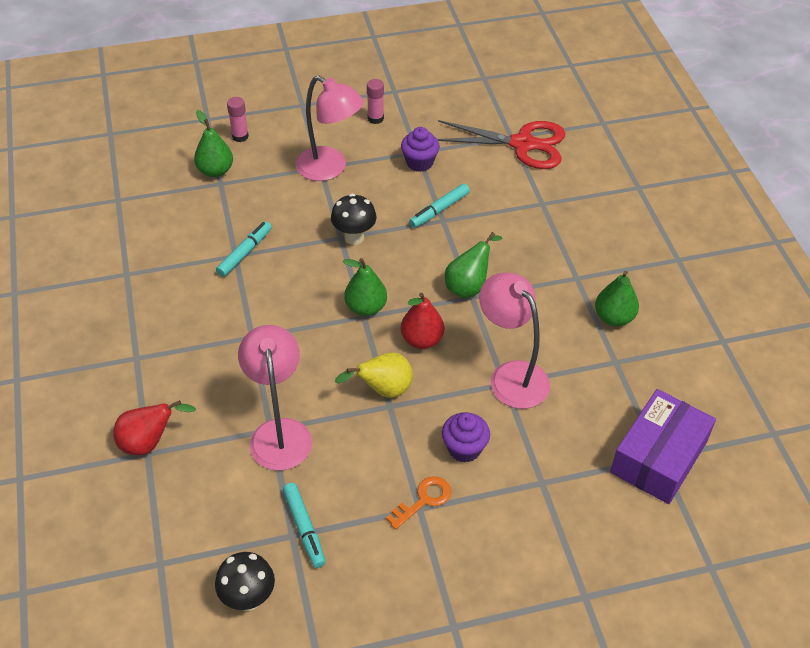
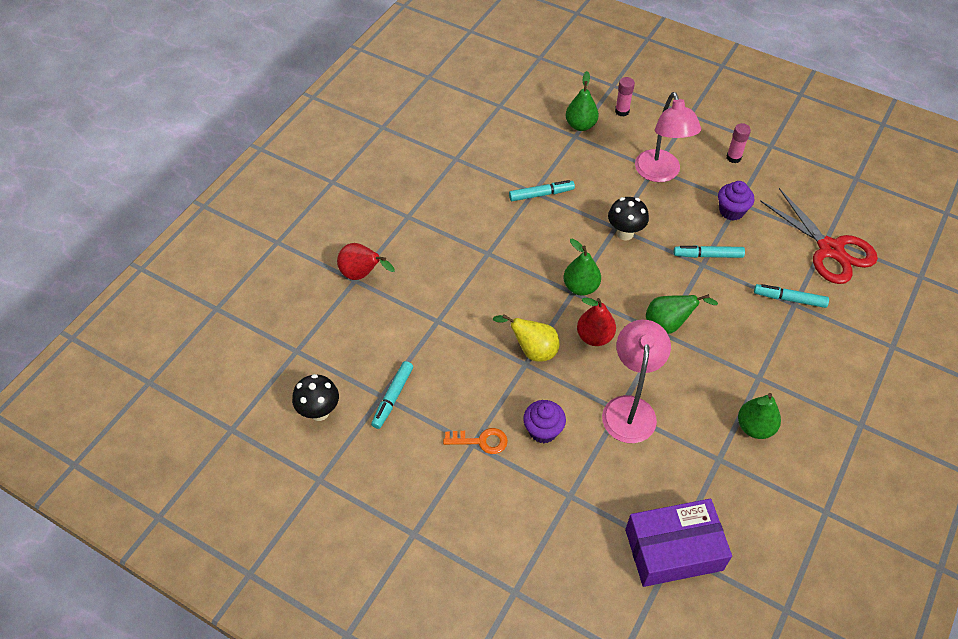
camera: 45 degrees right, 5 degrees up
pink lamp [238,325,312,470] -> none
none -> turquoise marker [754,284,829,308]

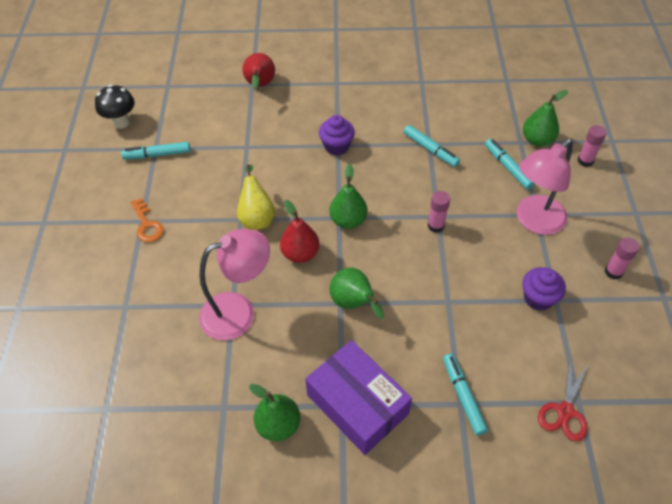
camera: 60 degrees right, 0 degrees up
purple cupcake [523,400,566,443] -> purple cupcake moved to [319,115,355,156]
black mushroom [608,197,649,241] -> pink glue stick [428,191,450,233]
purple box [625,499,732,587] -> purple box moved to [305,340,412,455]
turquoise marker [673,245,745,258] -> turquoise marker moved to [485,139,535,190]
red scissors [760,188,878,284] -> red scissors [538,356,589,442], size x0.57

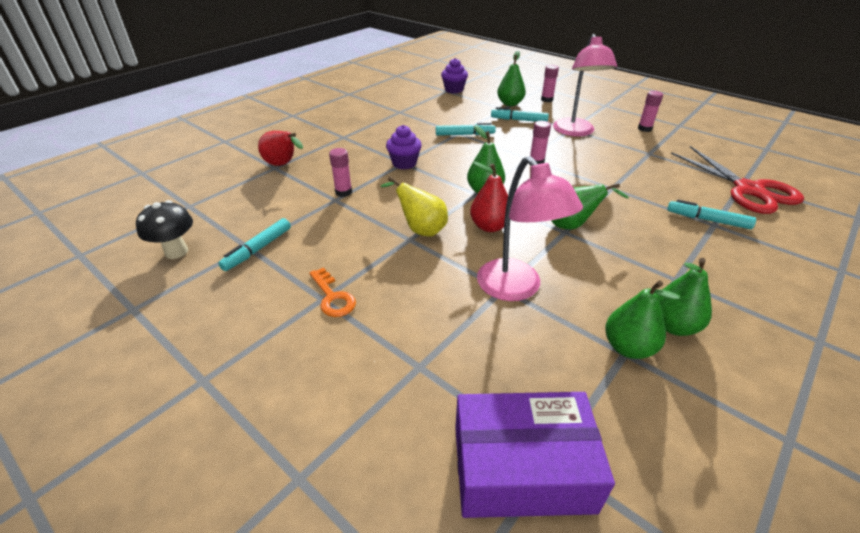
camera: 50 degrees left, 15 degrees down
orange key [131,198,164,242] -> orange key turned 45 degrees clockwise [309,267,356,317]
pink lamp [199,229,270,340] -> pink lamp turned 135 degrees clockwise [477,156,583,301]
purple box [305,340,412,455] -> purple box moved to [455,392,615,518]
purple cupcake [522,267,566,311] -> purple cupcake moved to [441,58,468,93]
red scissors [538,356,589,442] -> red scissors [671,146,804,214], size x1.76
none -> pink glue stick [329,148,352,197]
none -> green pear [605,281,680,359]

